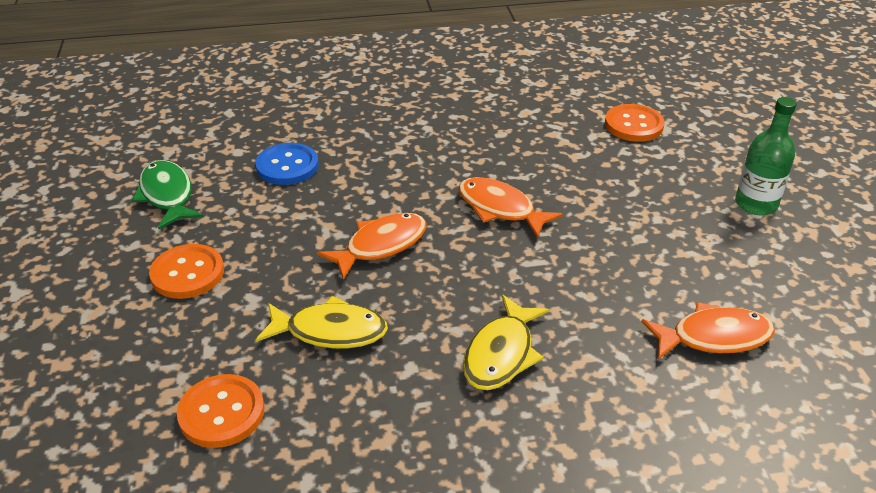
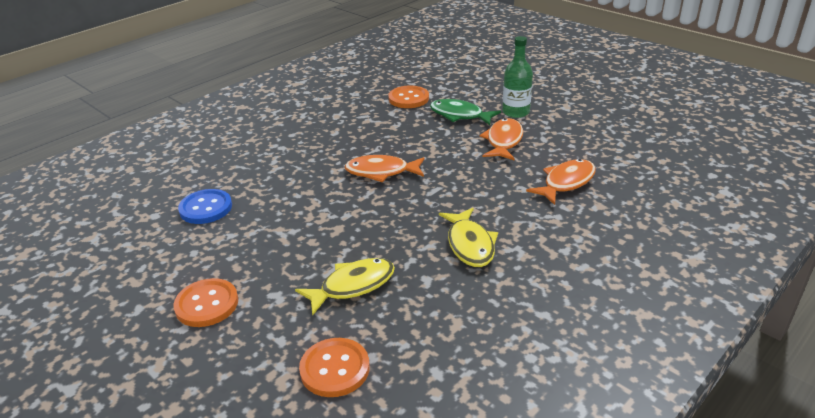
camera: 35 degrees left, 5 degrees down
green fish [132,160,204,229] -> green fish moved to [430,99,501,125]
orange fish [317,213,427,280] -> orange fish moved to [480,118,523,161]

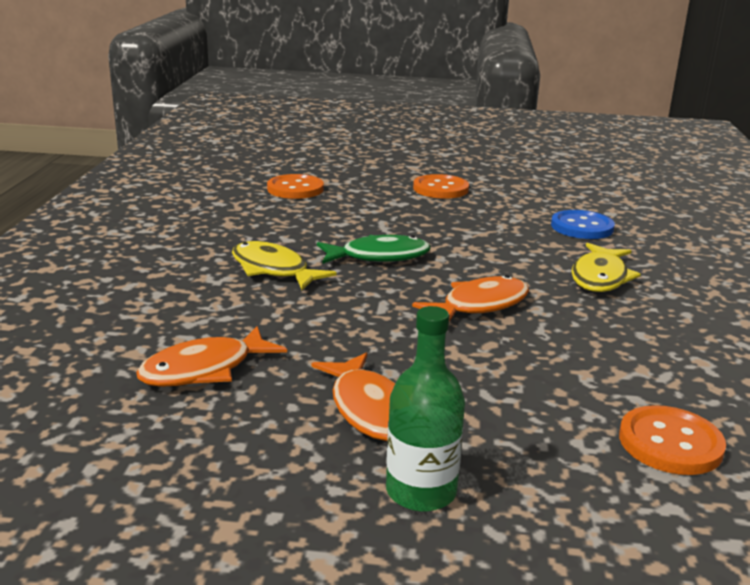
camera: 140 degrees right, 10 degrees down
yellow fish [295,258,395,316] -> yellow fish moved to [571,243,641,292]
green fish [430,99,501,125] -> green fish moved to [317,235,431,264]
orange fish [526,159,596,205] -> orange fish turned 45 degrees clockwise [136,326,287,387]

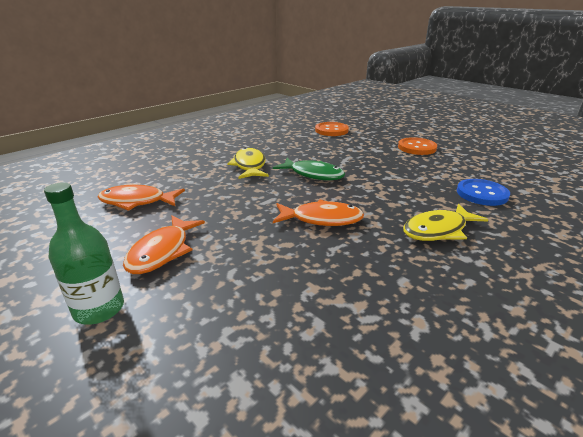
camera: 40 degrees right, 5 degrees up
orange button [619,405,726,475] -> none

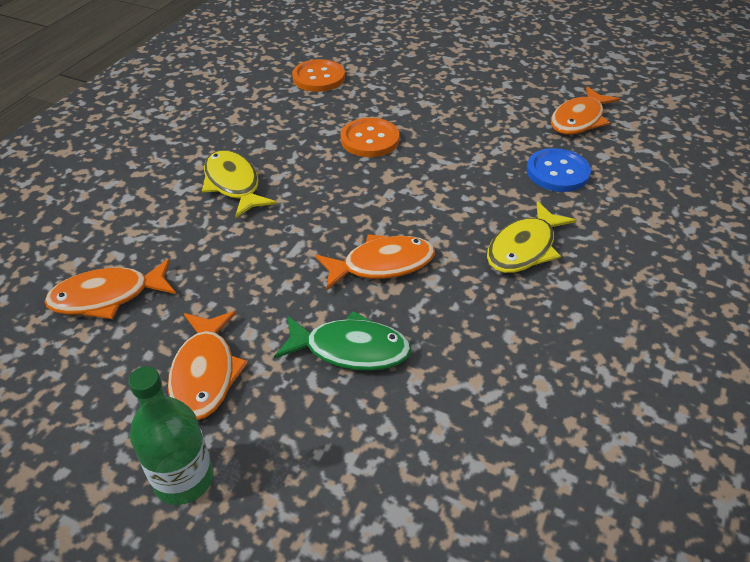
camera: 20 degrees left, 15 degrees up
green fish [273,158,345,180] -> green fish moved to [274,311,412,371]
orange button [398,137,437,155] -> orange button moved to [341,118,399,157]
none -> orange fish [551,86,620,135]

